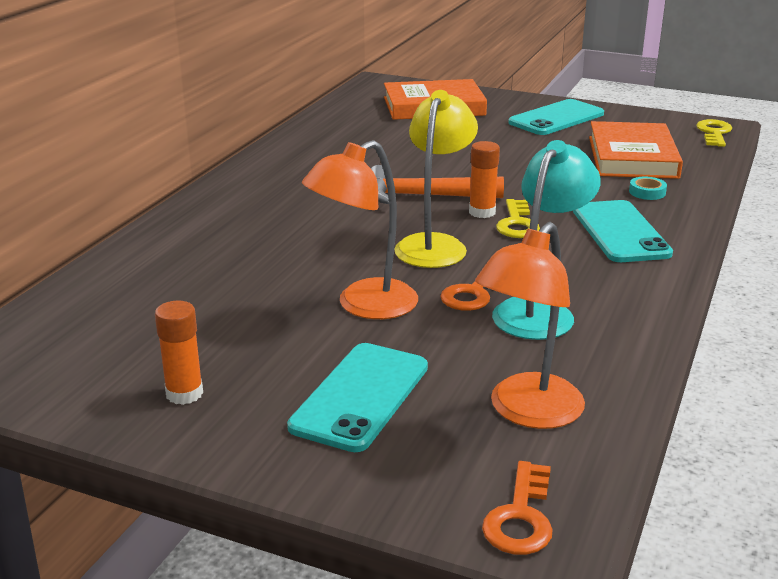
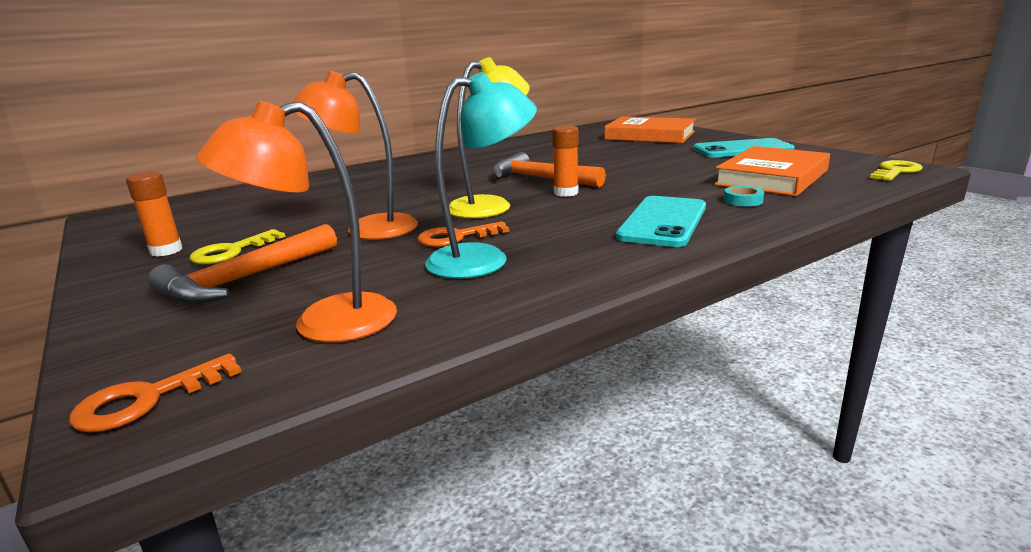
camera: 35 degrees right, 5 degrees down
turquoise phone [287,343,428,452] -> orange hammer [148,224,337,304]
yellow key [496,199,540,238] -> yellow key moved to [190,229,285,264]

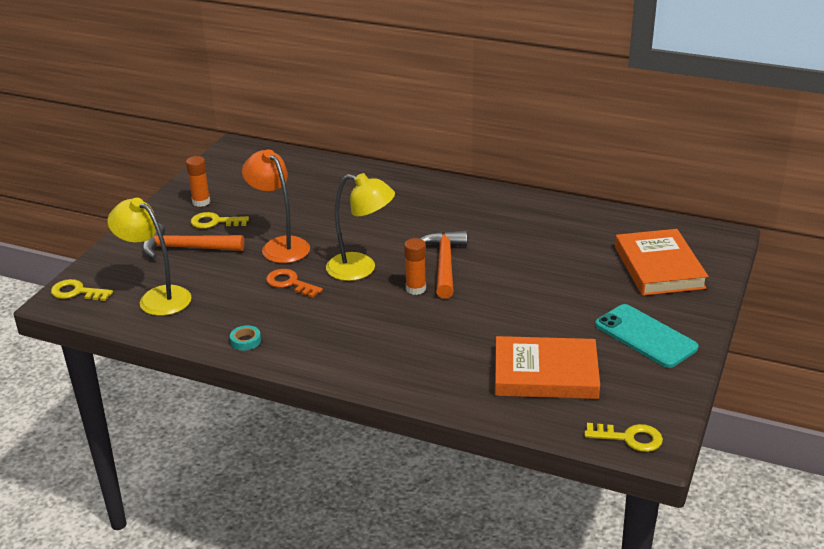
camera: 55 degrees right, 10 degrees up
orange key [69,353,241,432] -> yellow key [51,279,113,301]
orange lamp [196,101,397,342] -> yellow lamp [107,198,191,316]
turquoise lamp [425,72,537,279] -> none
turquoise phone [616,196,706,247] -> none
turquoise tape [724,186,764,207] -> turquoise tape moved to [230,325,261,351]

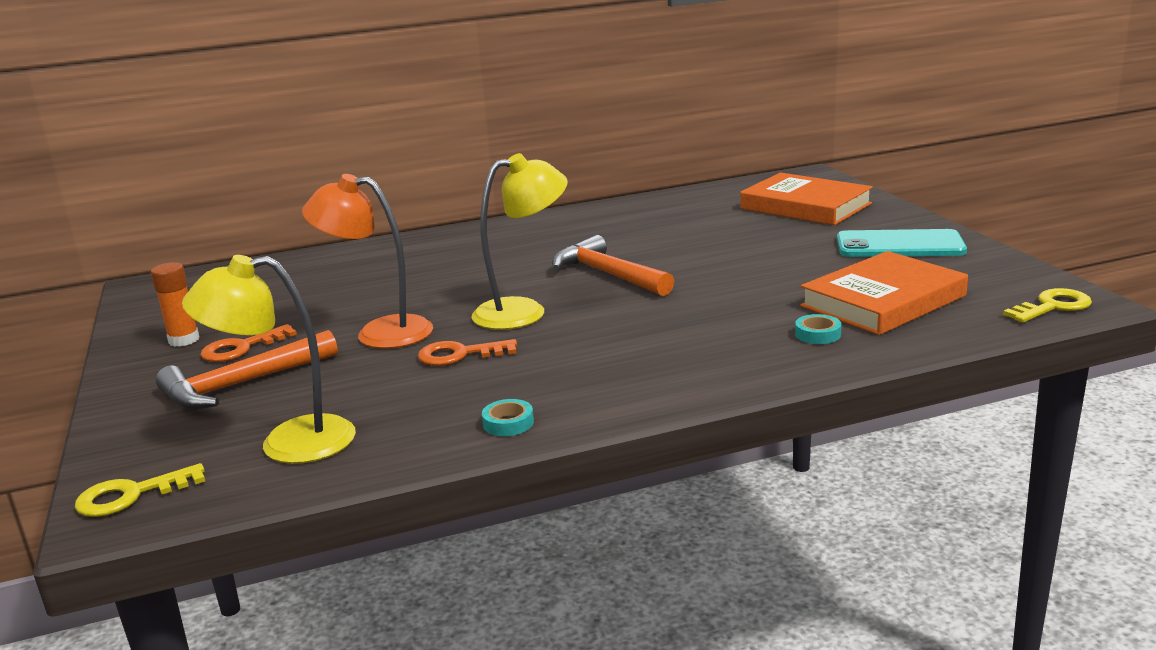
camera: 40 degrees left, 10 degrees down
yellow key [191,212,249,229] -> orange key [201,324,297,362]
orange glue stick [404,238,426,295] -> none
none -> turquoise tape [795,314,842,344]

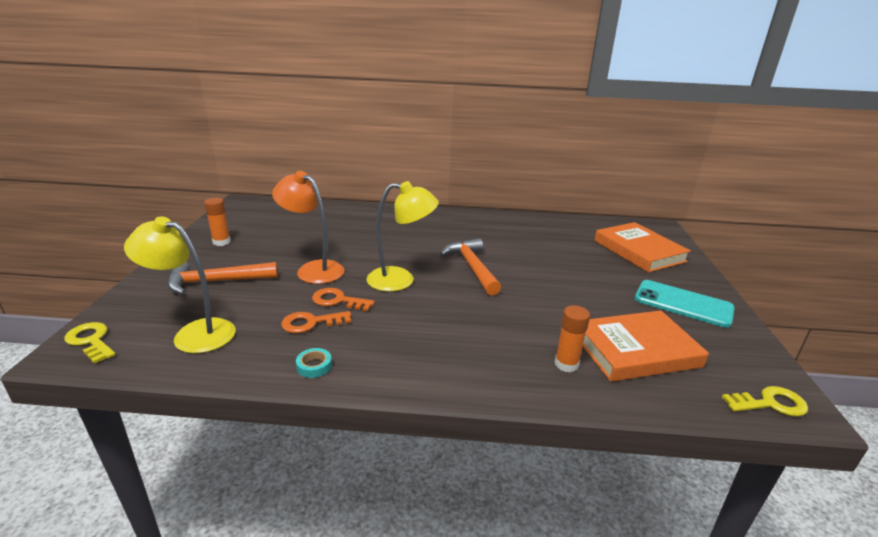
camera: 20 degrees right, 5 degrees up
yellow key [75,463,205,517] -> yellow key turned 45 degrees clockwise [64,322,116,364]
orange key [201,324,297,362] -> orange key moved to [281,311,351,333]
turquoise tape [795,314,842,344] -> orange glue stick [555,305,590,372]

